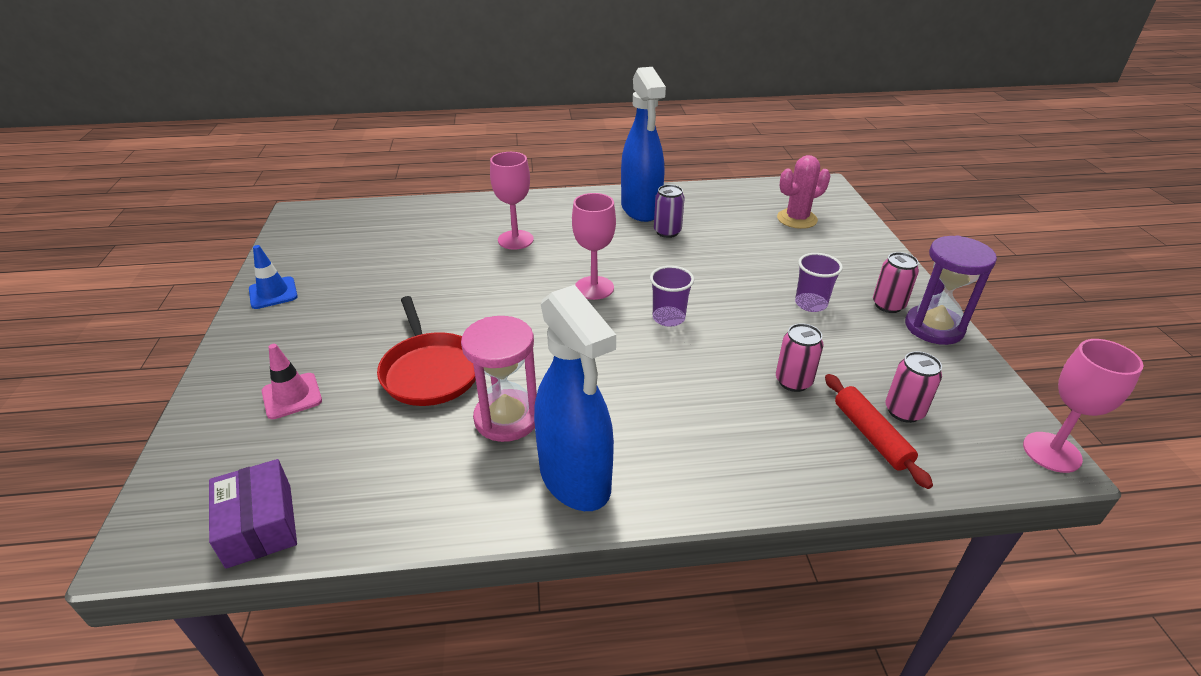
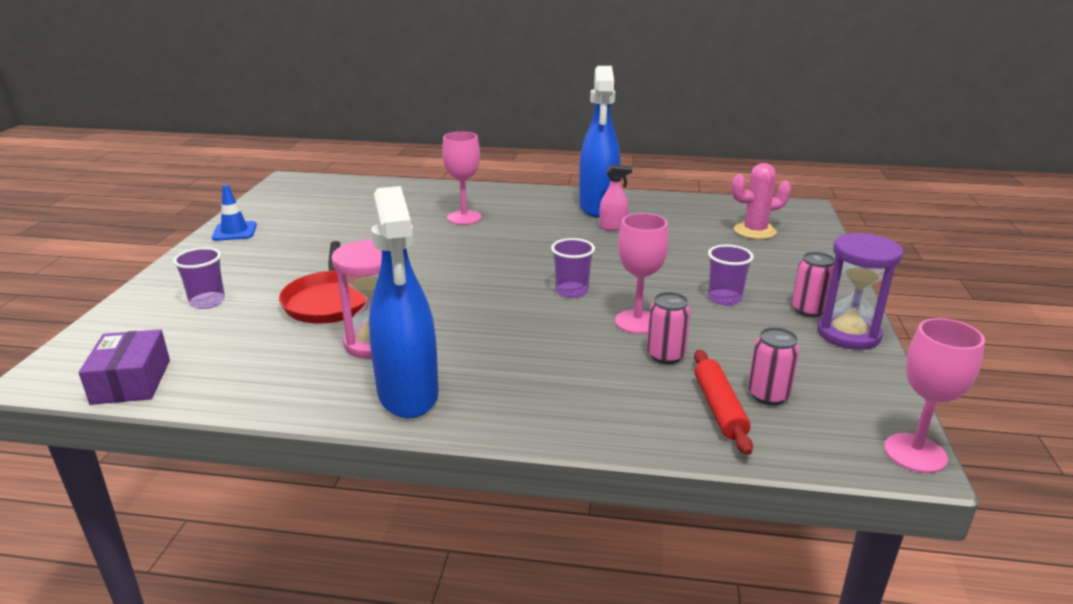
camera: 15 degrees right, 10 degrees down
pink traffic cone [262,344,322,419] -> purple cup [173,247,225,309]
pink goblet [572,193,616,300] -> pink goblet moved to [615,213,669,334]
purple can [654,184,685,238] -> pink spray bottle [599,165,632,231]

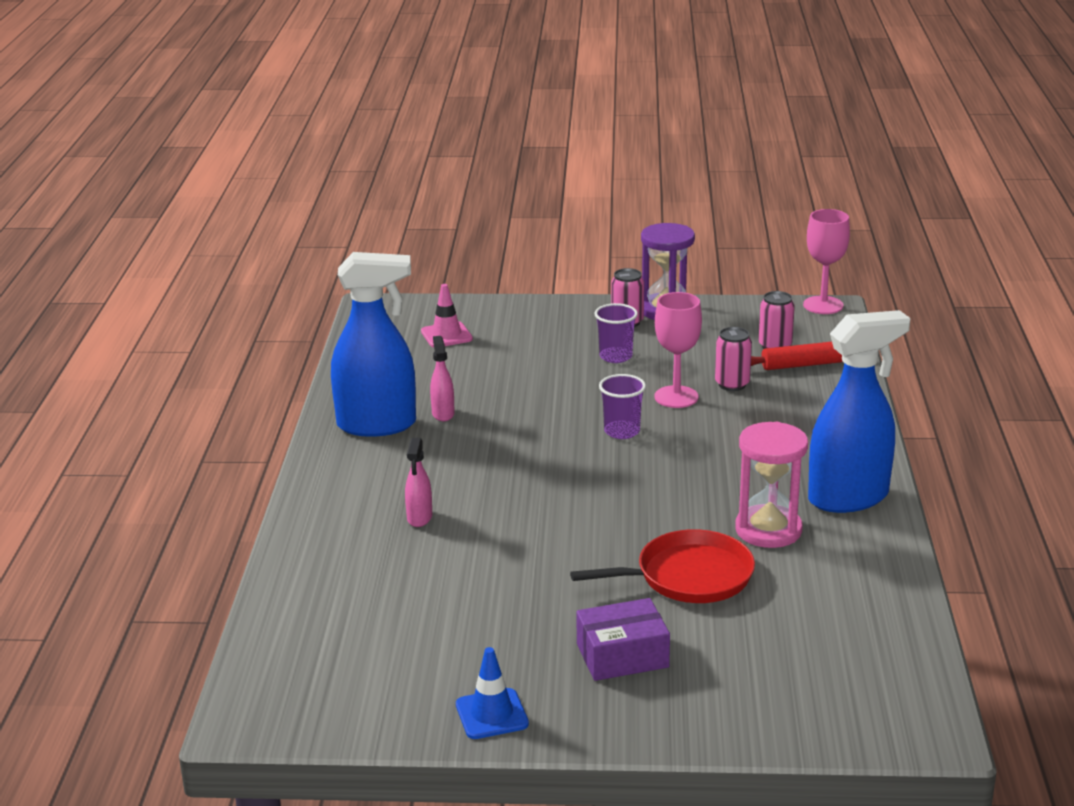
camera: 95 degrees left, 0 degrees up
purple box [79,329,170,405] -> purple box moved to [576,598,670,681]
purple cup [173,247,225,309] -> none
pink goblet [442,132,482,225] -> pink spray bottle [405,438,432,527]
pink cactus [731,163,791,239] -> pink traffic cone [421,284,473,347]

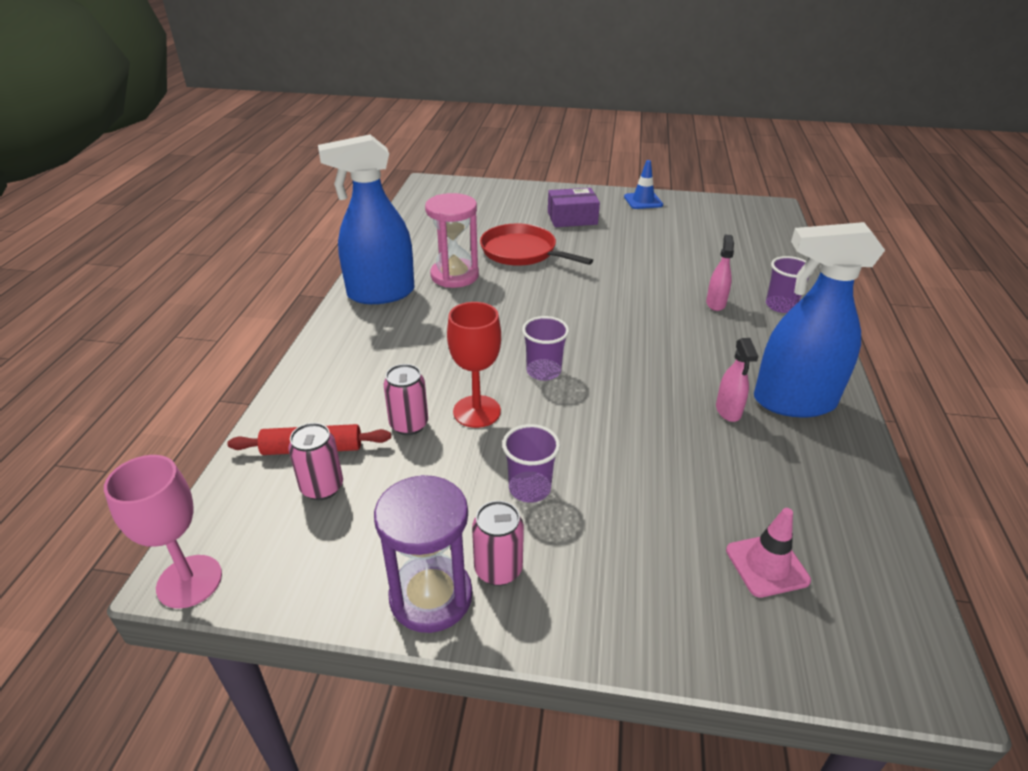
camera: 175 degrees left, 10 degrees up
red pan [570,529,755,603] -> red pan turned 45 degrees clockwise [480,223,593,266]
pink goblet [654,292,702,408] -> red goblet [447,302,501,428]
none -> purple cup [766,256,814,313]

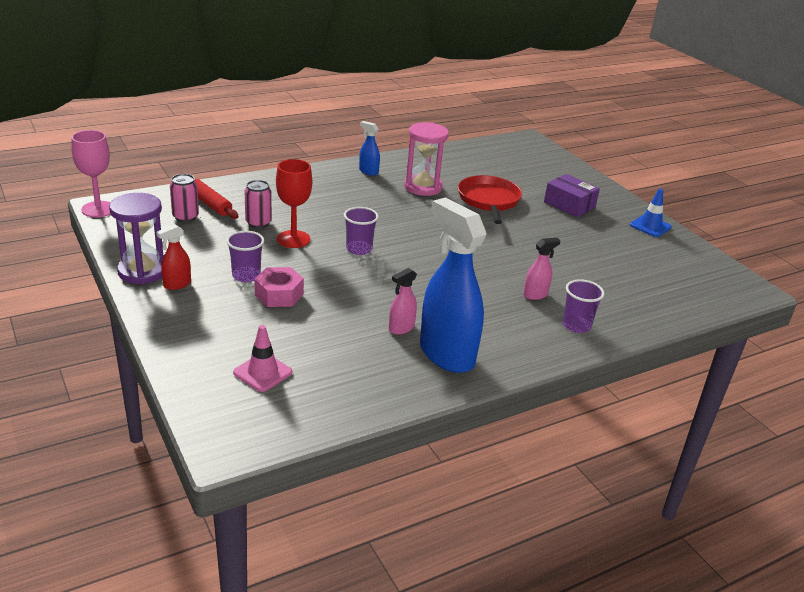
camera: 50 degrees right, 5 degrees down
blue spray bottle [318,134,414,304] -> blue spray bottle [359,121,380,176], size x0.44
pink can [472,501,524,586] -> red spray bottle [156,224,191,290]
none -> pink nut [254,267,304,307]

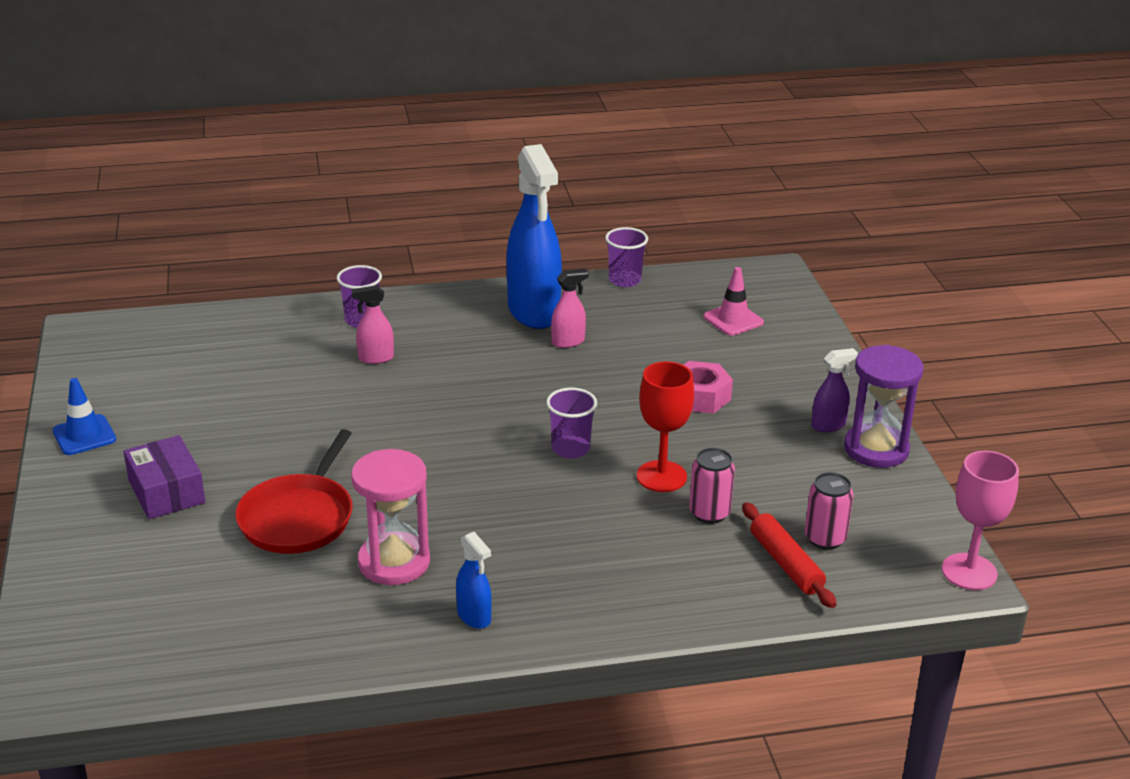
camera: 160 degrees left, 0 degrees up
red spray bottle [156,224,191,290] -> purple spray bottle [811,348,858,432]
purple cup [226,231,264,282] -> purple cup moved to [605,227,648,287]

